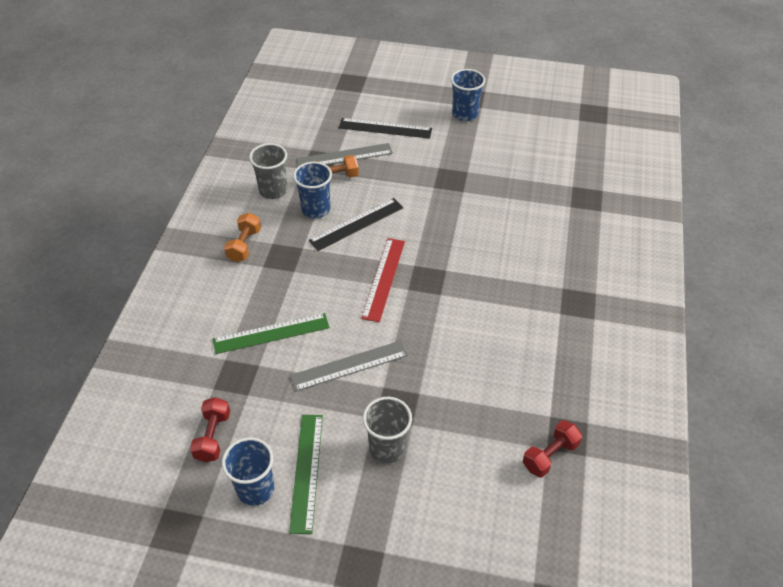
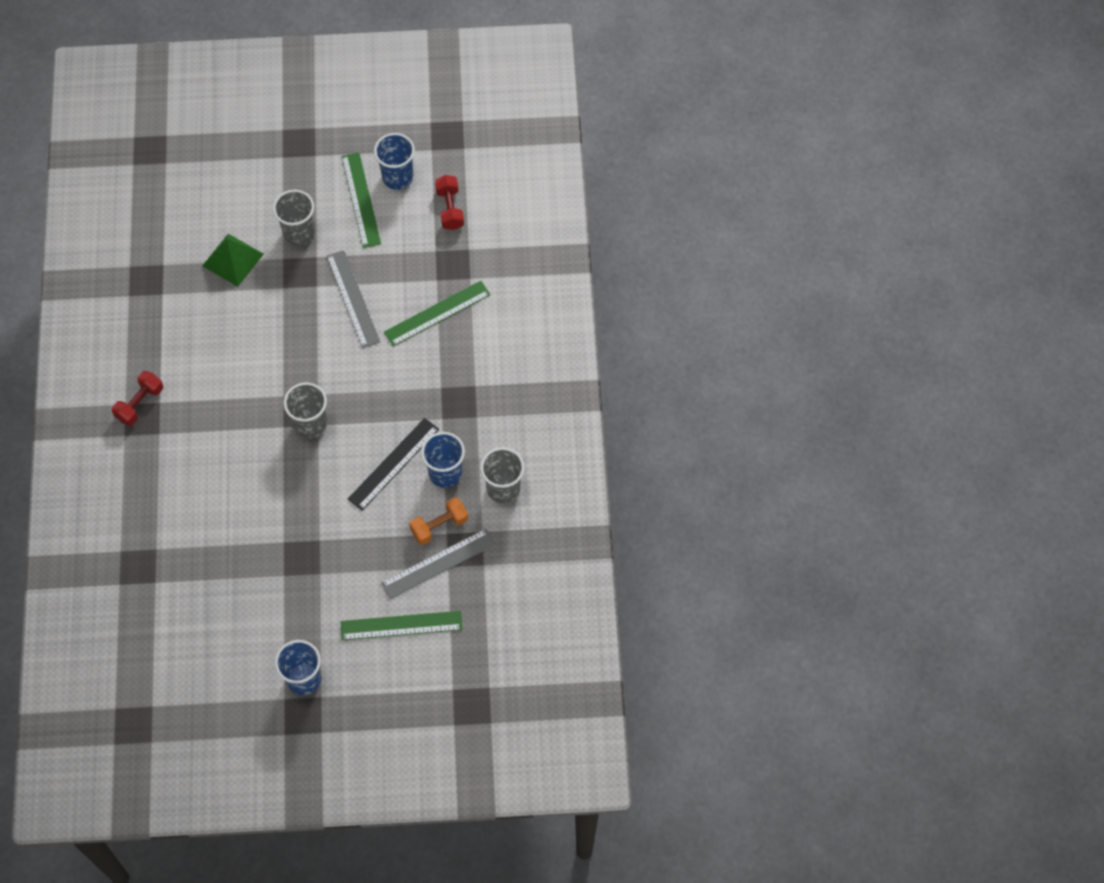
camera: 165 degrees right, 15 degrees up
orange dumbbell [224,213,261,262] -> none
grey ruler [290,341,408,391] -> grey ruler turned 75 degrees counterclockwise [327,250,380,348]
black ruler [339,118,432,139] -> green ruler [341,611,462,640]
red ruler [361,238,405,322] -> none
red dumbbell [523,420,582,478] -> red dumbbell moved to [112,371,163,426]
none -> green pyramid [202,234,264,287]
none -> grey cup [284,382,327,439]

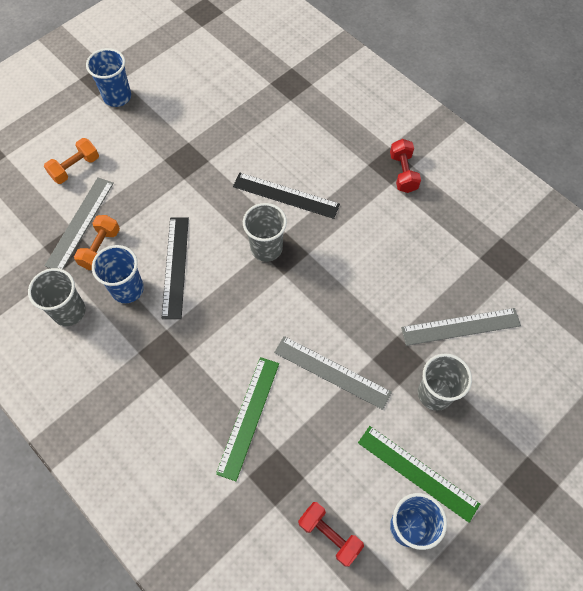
camera: 140 degrees right, 0 degrees up
green pyramid [202,234,264,287] -> grey ruler [401,308,521,346]
green ruler [341,611,462,640] -> orange dumbbell [44,138,99,184]
none -> black ruler [233,173,340,219]

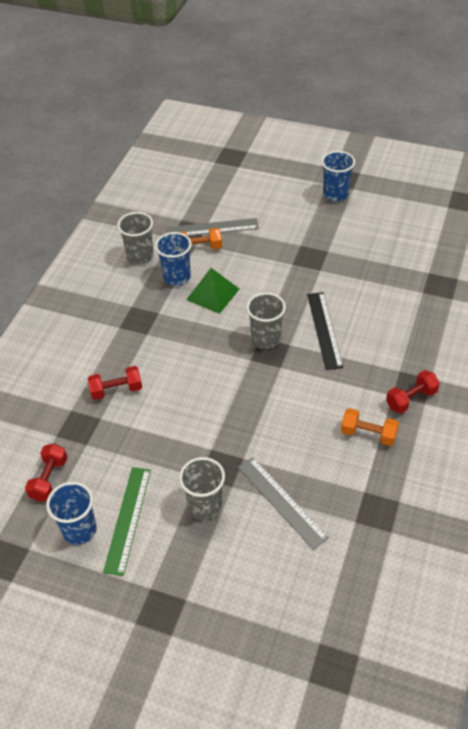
camera: 65 degrees right, 15 degrees down
orange dumbbell [44,138,99,184] -> orange dumbbell moved to [341,408,399,446]
black ruler [162,217,189,319] -> green pyramid [186,268,239,314]
green ruler [216,357,279,481] -> red dumbbell [88,366,142,400]
grey ruler [274,336,392,410] -> none

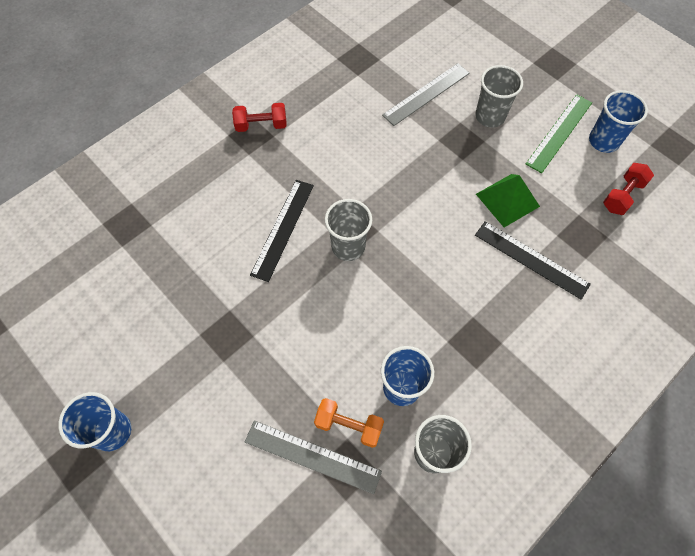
camera: 155 degrees left, 15 degrees up
red dumbbell [88,366,142,400] -> black ruler [475,221,591,299]
green pyramid [186,268,239,314] -> green pyramid moved to [476,174,540,227]
grey ruler [238,457,329,550] -> grey ruler turned 60 degrees clockwise [382,63,470,126]
orange dumbbell [341,408,399,446] -> none

